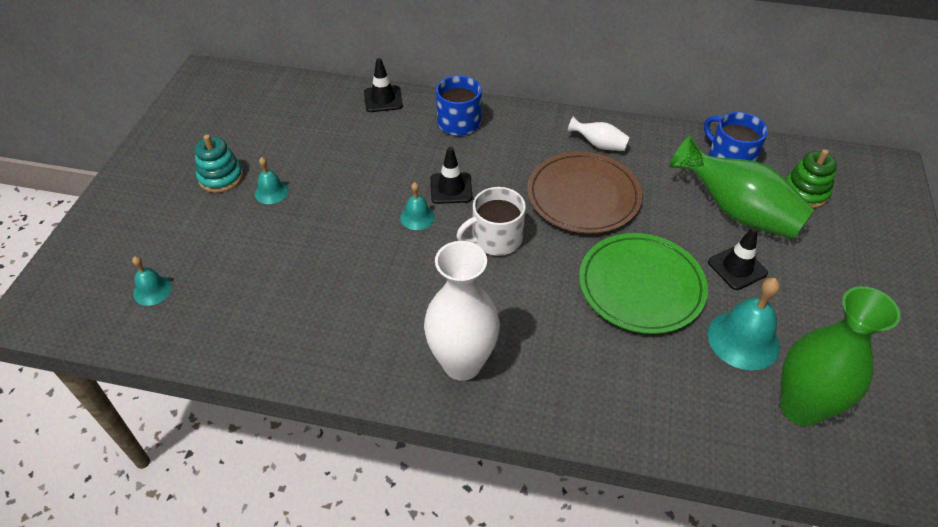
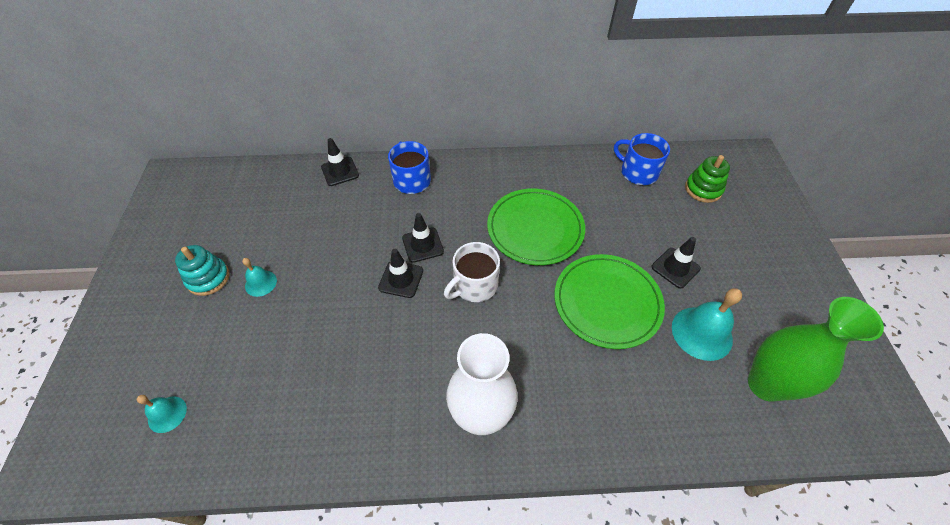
camera: 15 degrees left, 5 degrees up
turquoise bell [400,182,435,230] -> black traffic cone [378,249,423,298]
brown plate [527,152,642,234] -> green plate [487,188,585,265]
white vase [567,116,630,151] -> none
green vase [670,135,815,239] -> none

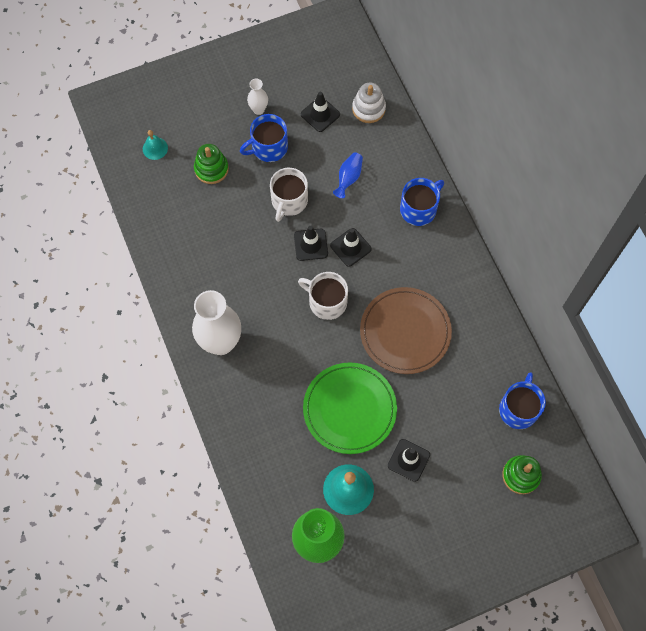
camera: 70 degrees right, 15 degrees up
turquoise stacking toy [175,245,230,296] -> white vase [247,79,268,115]
turquoise bell [242,258,277,297] -> blue mug [240,114,288,162]
black traffic cone [321,138,359,186] -> black traffic cone moved to [301,92,340,132]
green plate [487,188,585,265] -> brown plate [360,287,452,374]
none -> green stacking toy [194,144,229,184]
none -> white mug [270,168,308,222]
none -> blue vase [333,153,363,198]
none -> white stacking toy [352,83,386,123]

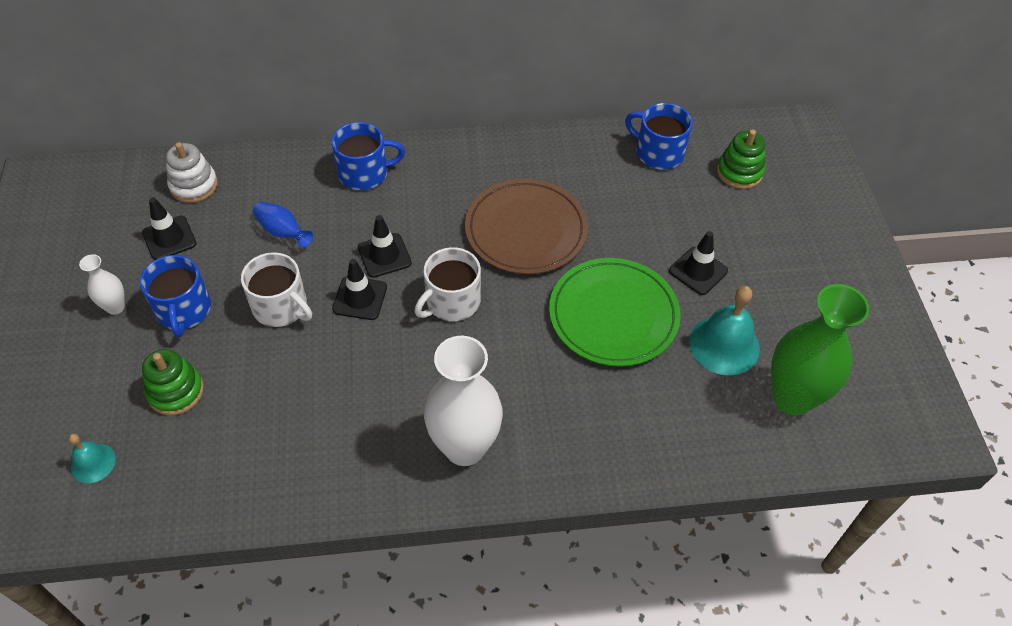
camera: 75 degrees left, 15 degrees down
blue mug [400,178,444,226] -> blue mug turned 105 degrees clockwise [332,122,405,190]

